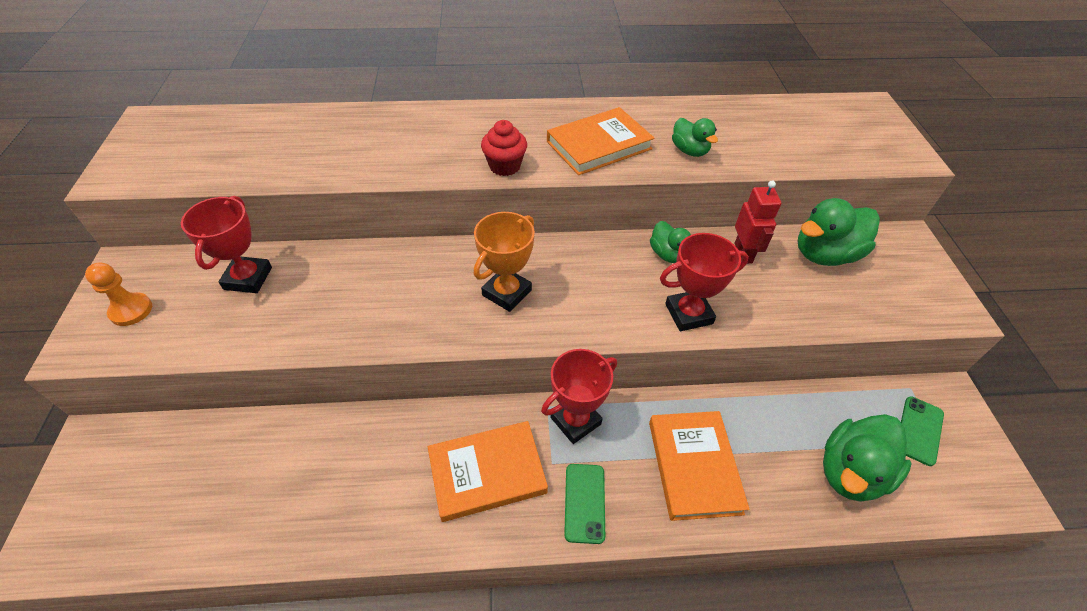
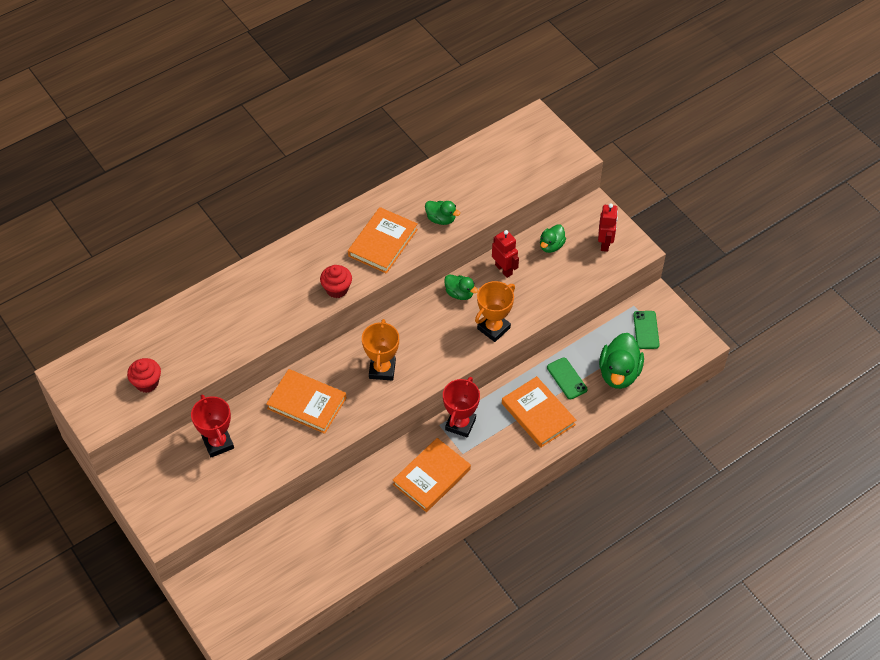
camera: 30 degrees left, 5 degrees up
orange pawn [85,262,152,326] -> none
green phone [564,464,605,544] -> green phone moved to [547,358,588,399]
red trophy [660,233,749,331] -> orange trophy [475,281,515,342]
green duck [797,198,880,266] -> green duck [540,224,566,253], size x0.57
none -> red cupcake [127,358,161,393]
none -> orange book [266,369,346,434]
none -> red robot [598,203,618,252]

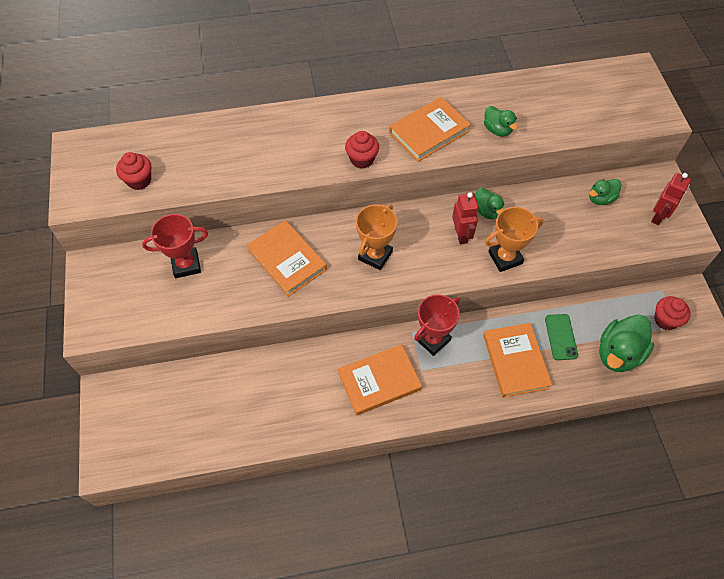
camera: 25 degrees right, 5 degrees up
red trophy [191,395,234,458] -> red trophy turned 75 degrees clockwise [142,214,208,278]
red robot [492,230,519,278] -> red robot moved to [452,192,479,244]
green phone [633,311,660,349] -> red cupcake [654,296,691,330]

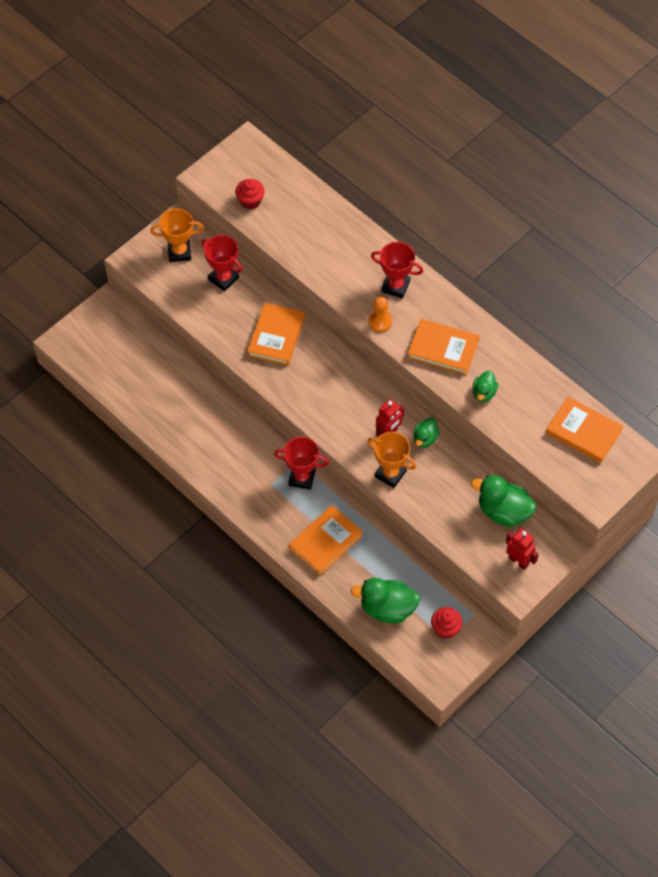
camera: 55 degrees right, 0 degrees up
orange book [338,344,422,416] -> orange book moved to [546,397,623,463]
red cupcake [345,131,379,169] -> orange pawn [368,297,392,332]
orange trophy [356,204,397,270] -> orange trophy moved to [150,208,204,262]
green phone [545,314,578,360] -> none
green duck [589,179,622,205] -> green duck [471,475,536,527], size x1.76
red robot [651,173,691,225] -> red robot turned 135 degrees counterclockwise [506,528,539,570]
none -> red trophy [371,242,423,298]

